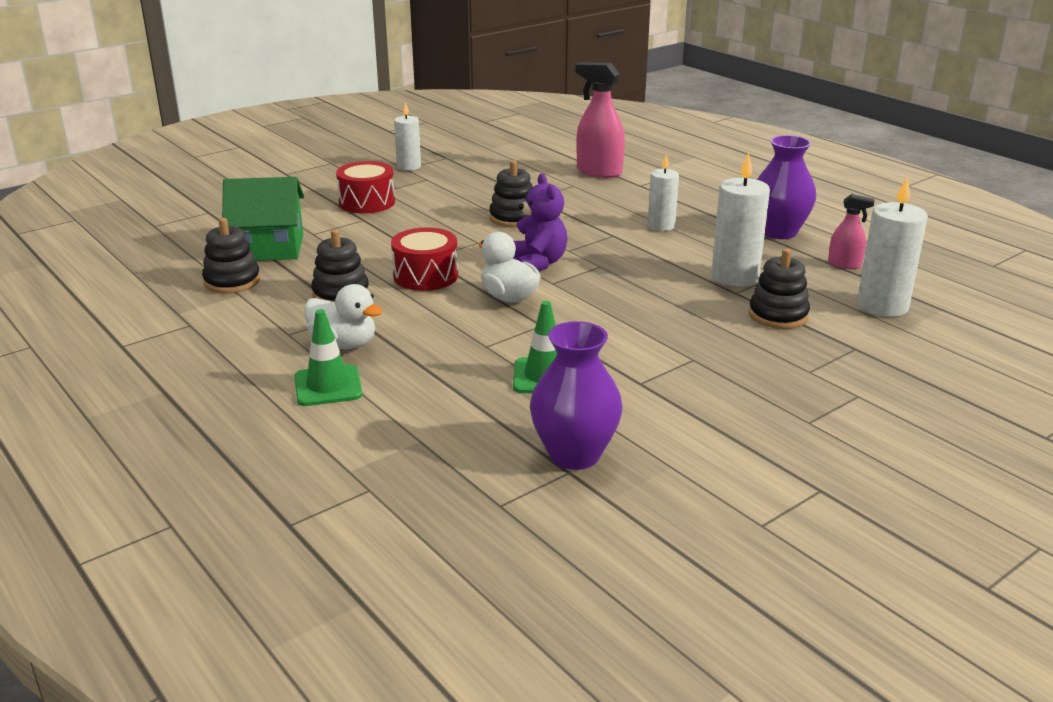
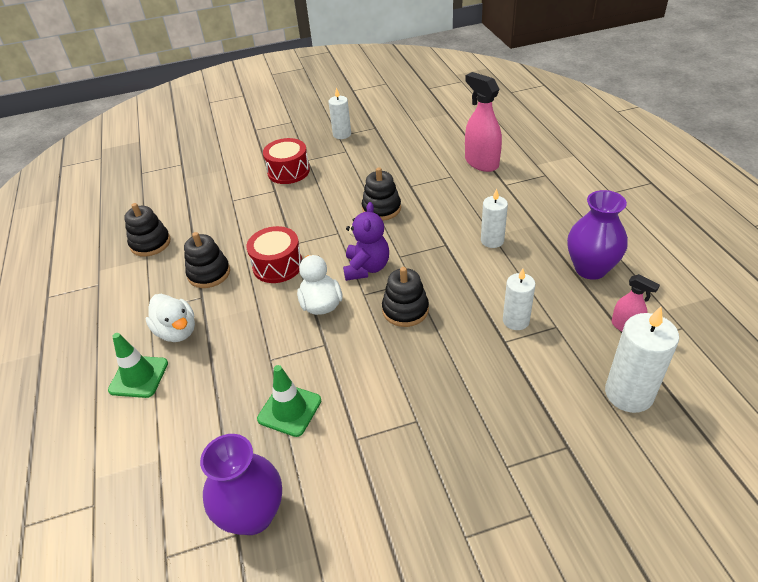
camera: 25 degrees right, 15 degrees up
green house [222,177,304,261] -> none
white candle [711,152,770,287] -> white candle [503,269,535,330], size x0.64
black stacking toy [749,249,810,329] -> black stacking toy moved to [382,267,429,327]

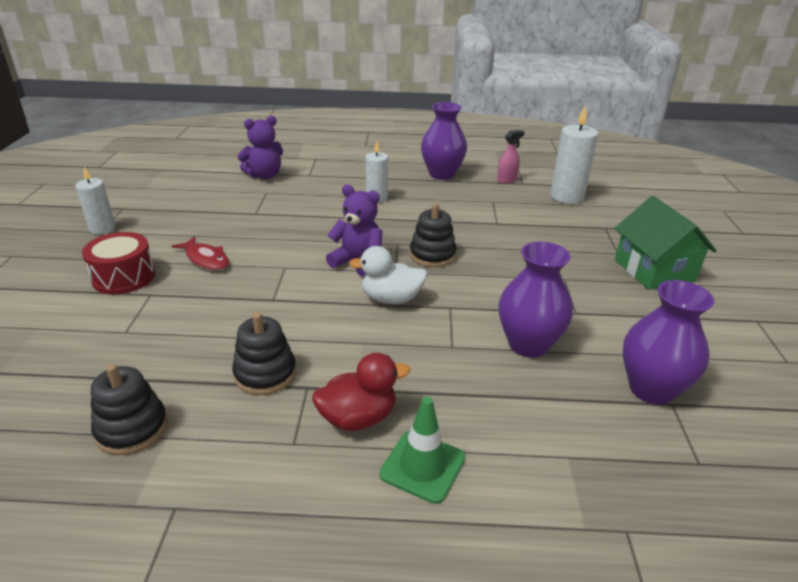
camera: 75 degrees left, 10 degrees down
white duck [145,294,195,342] -> red duck [312,353,410,431]
red drum [247,226,302,283] -> none
green traffic cone [257,365,321,437] -> purple vase [498,242,573,358]
black stacking toy [362,167,401,220] -> none
pink spray bottle [465,72,502,172] -> purple teddy bear [238,116,283,179]
white candle [503,269,535,330] -> none
none -> red fish [172,236,229,270]
none -> green house [615,196,717,290]

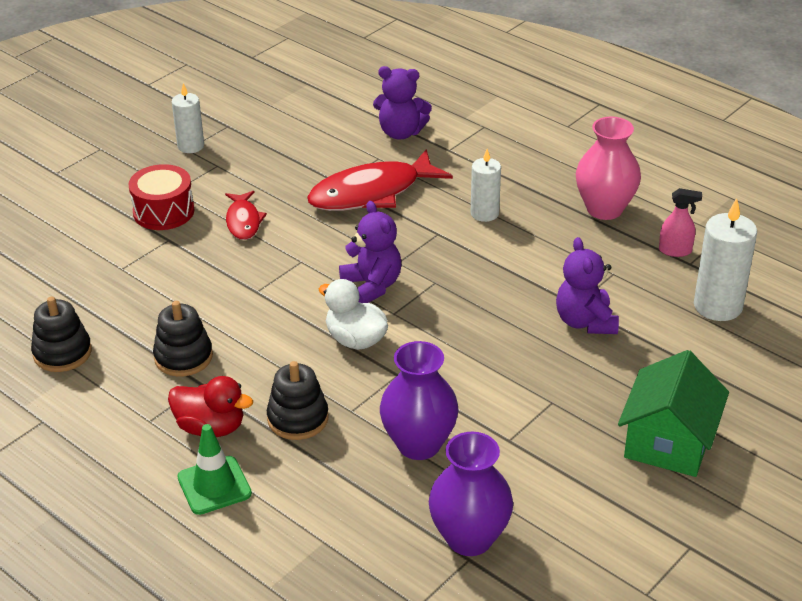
camera: 40 degrees right, 5 degrees up
black stacking toy [410,203,457,267] -> black stacking toy moved to [267,361,329,440]
purple vase [421,102,467,180] -> pink vase [576,117,641,220]
none -> red fish [307,149,453,211]
none -> purple teddy bear [556,237,619,334]

